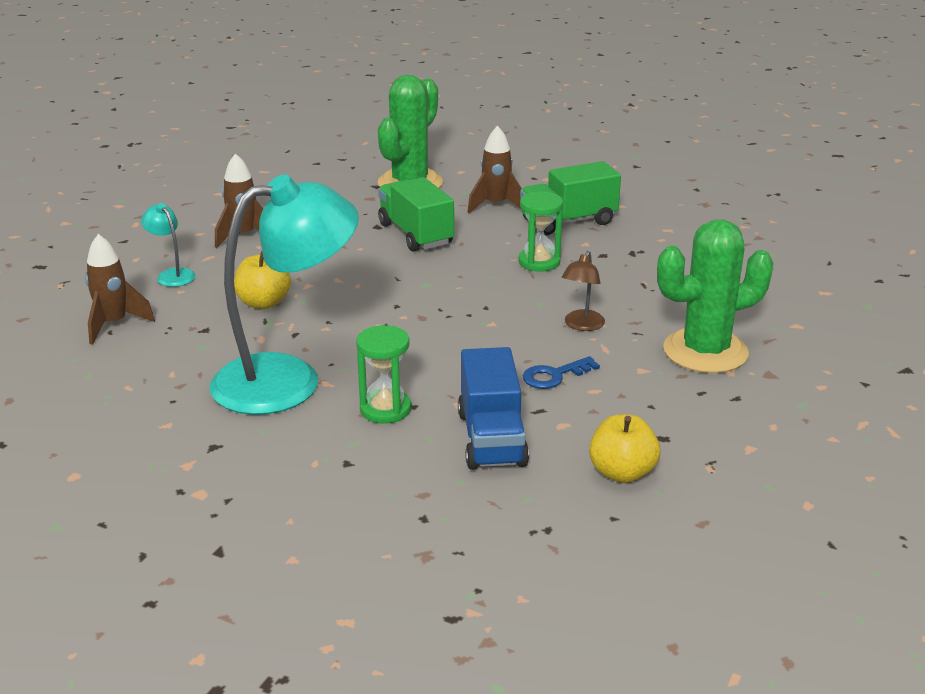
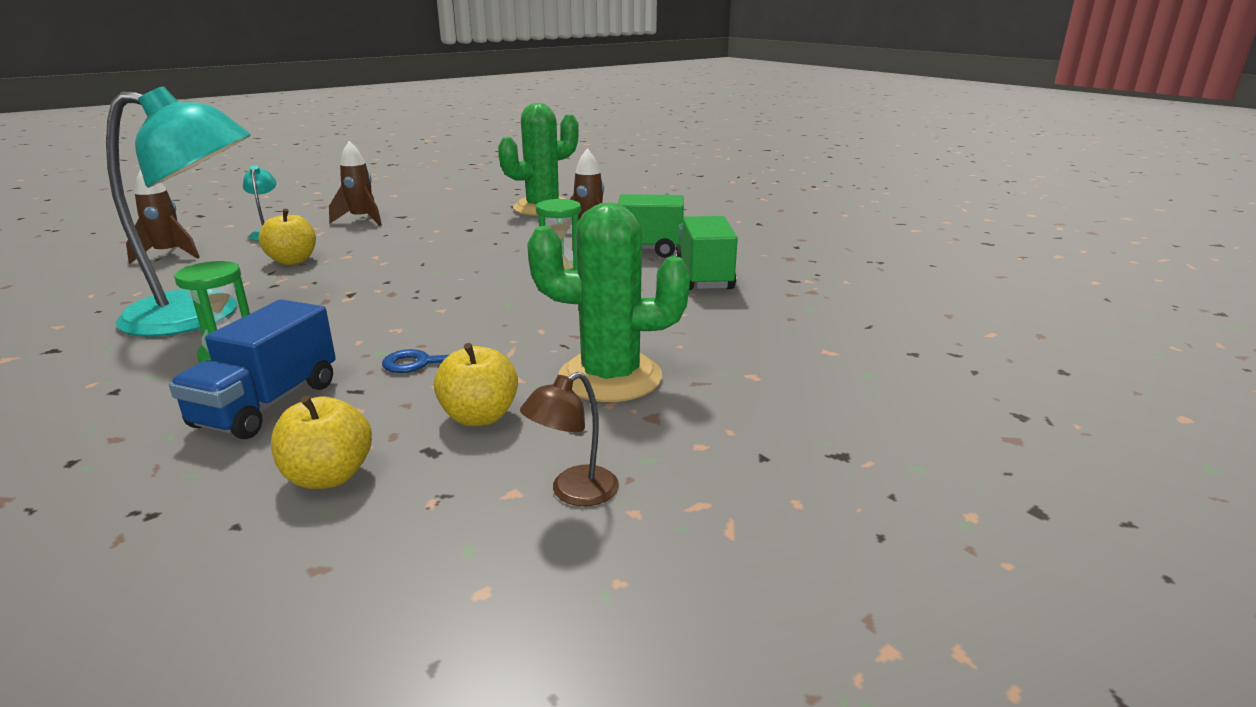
camera: 25 degrees right, 5 degrees down
green truck [378,177,454,252] -> green truck moved to [674,216,738,290]
brown lamp [562,251,605,331] -> brown lamp moved to [520,372,619,506]
none -> yellow apple [434,343,518,426]

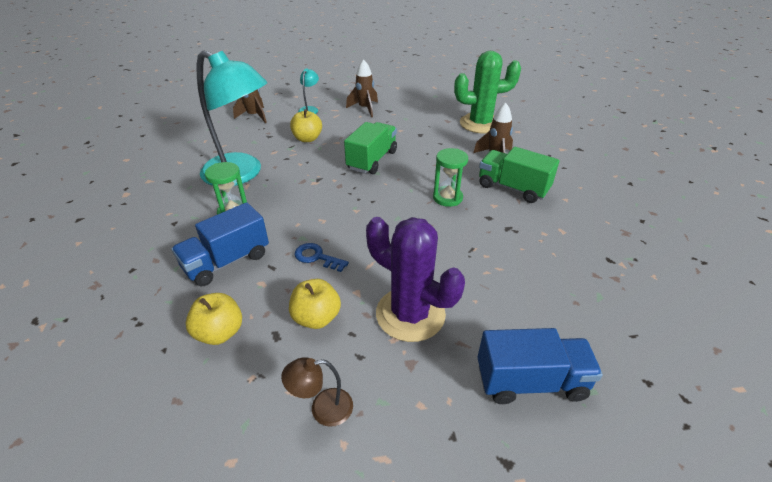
camera: 30 degrees right, 15 degrees up
green cactus [527,202,690,402] -> purple cactus [366,217,465,342]
green truck [674,216,738,290] -> green truck moved to [344,122,397,174]
none -> blue truck [477,328,603,404]

